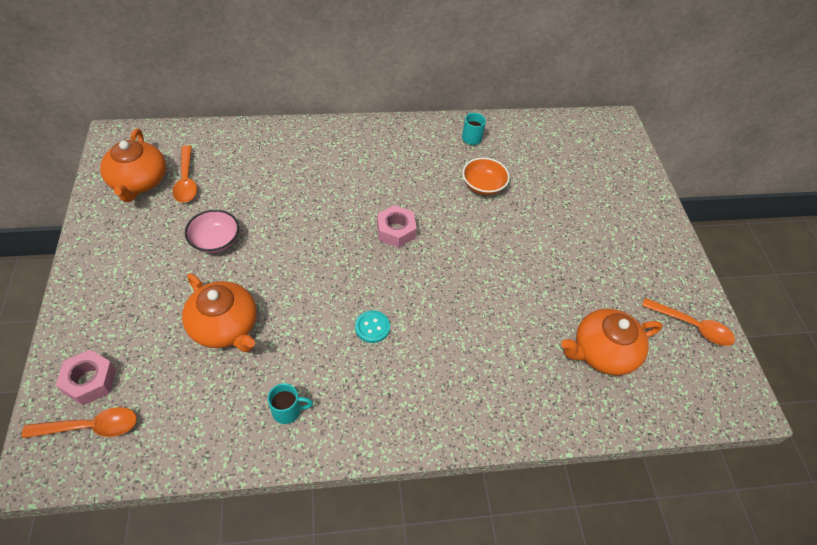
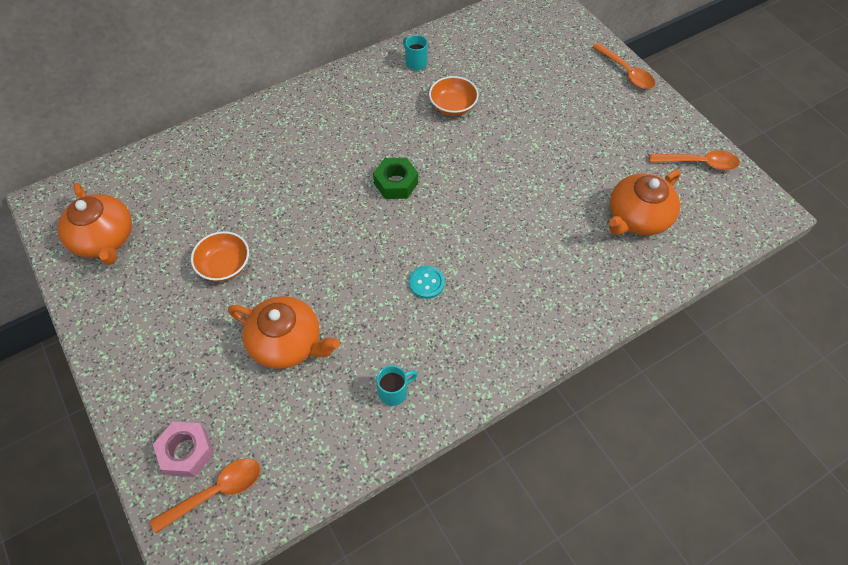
camera: 20 degrees left, 5 degrees up
orange spoon [172,145,197,203] -> orange spoon moved to [592,43,655,89]
pink bowl [185,210,239,253] -> orange bowl [191,231,249,282]
pink nut [377,205,417,248] -> green nut [373,158,418,199]

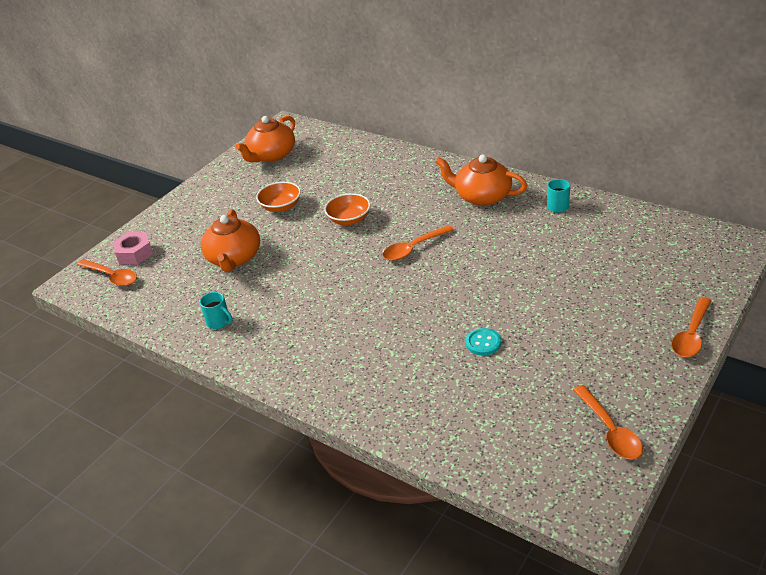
camera: 70 degrees right, 20 degrees down
green nut [373,158,418,199] -> orange spoon [383,225,454,261]
turquoise button [409,266,445,299] -> turquoise button moved to [466,328,501,356]
orange bowl [429,76,479,116] -> orange bowl moved to [324,193,370,225]
orange teapot [609,170,681,235] -> orange teapot moved to [436,155,528,206]

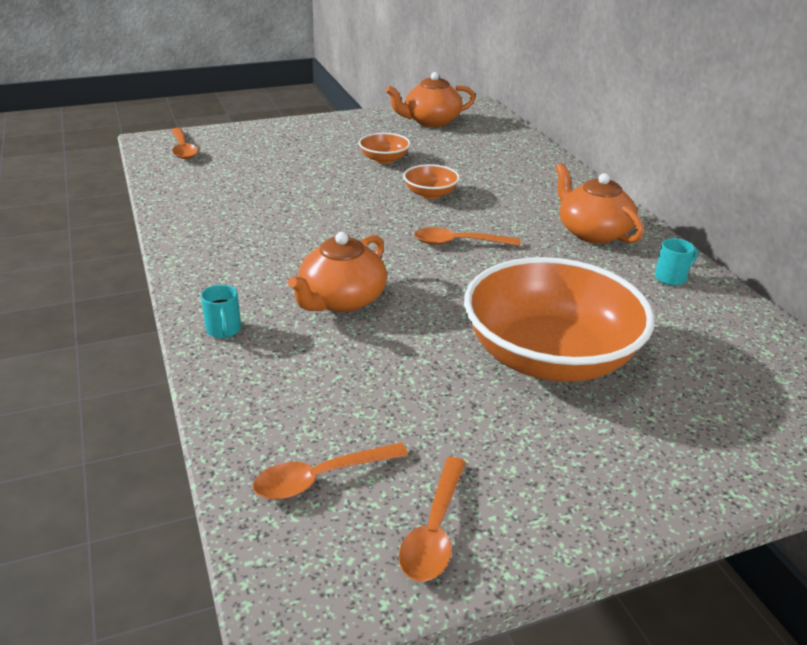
camera: 30 degrees right, 5 degrees down
pink nut [112,232,153,265] -> none
turquoise mug [200,292,233,329] -> turquoise mug moved to [201,285,241,338]
orange teapot [201,209,260,272] -> orange teapot moved to [288,232,387,312]
turquoise button [466,328,501,356] -> none
orange spoon [671,297,712,357] -> orange spoon moved to [253,442,408,500]
none -> orange bowl [464,257,655,382]

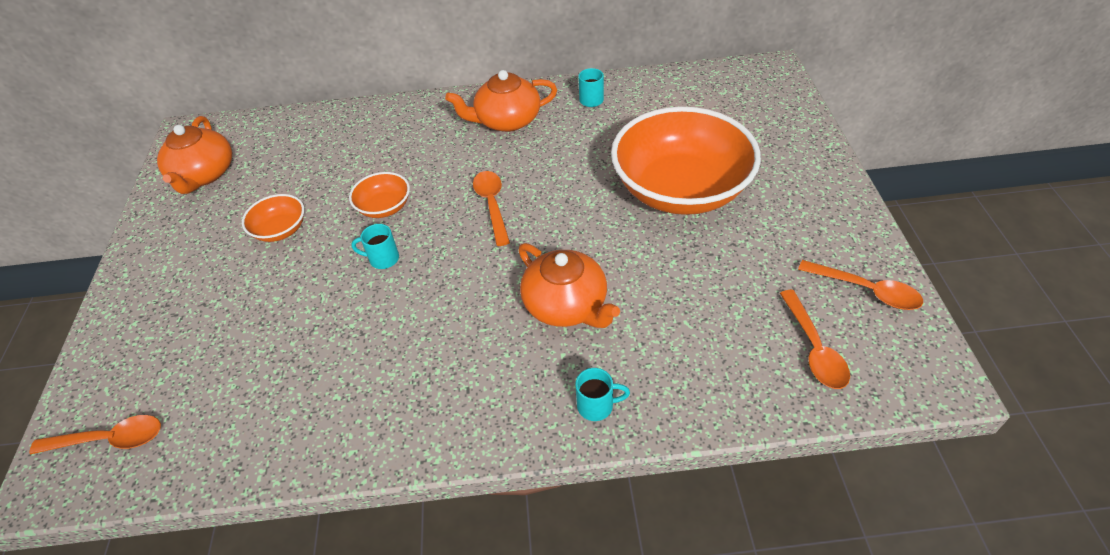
camera: 70 degrees left, 15 degrees up
orange spoon [414,227,521,246] -> orange spoon turned 150 degrees clockwise [473,171,510,246]
none -> turquoise mug [351,224,399,269]

